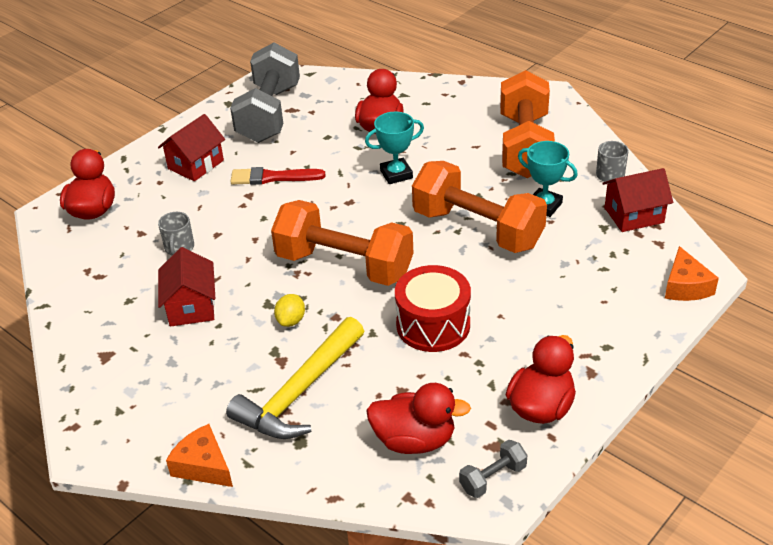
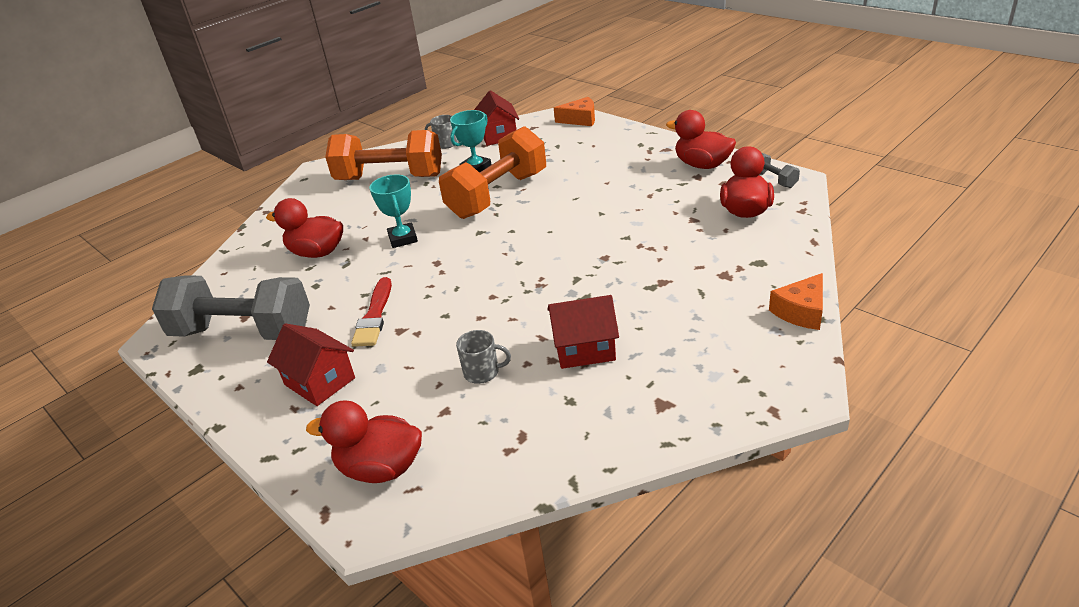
camera: 85 degrees left, 5 degrees down
yellow hammer [226,317,364,439] -> none
orange dumbbell [271,200,413,286] -> none
yellow lemon [274,294,305,327] -> none
red drum [395,265,471,352] -> none

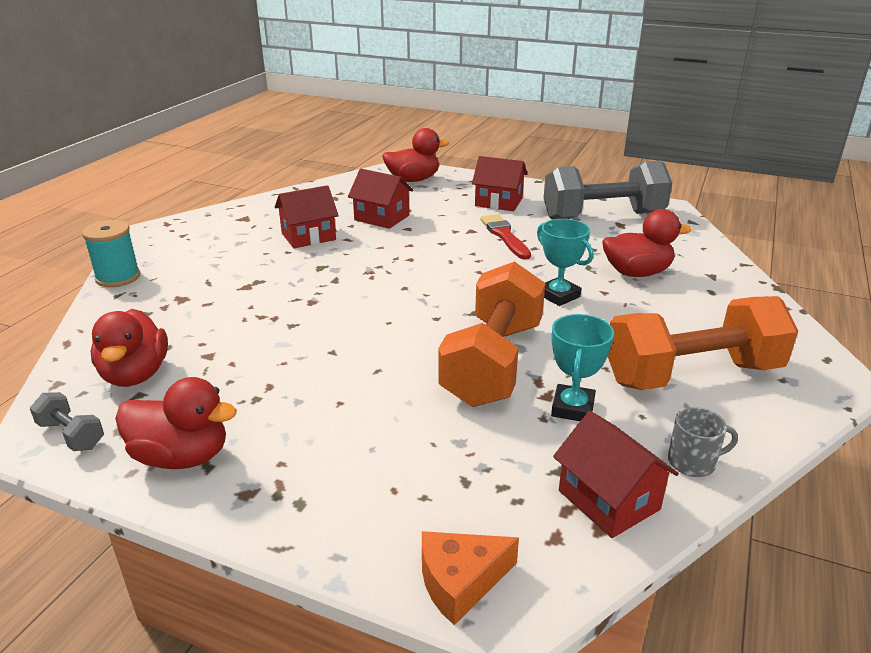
camera: 155 degrees right, 5 degrees down
grey mug [456,330,511,384] -> red house [348,169,413,229]
orange cheese [769,273,823,330] -> turquoise spool [82,220,140,287]

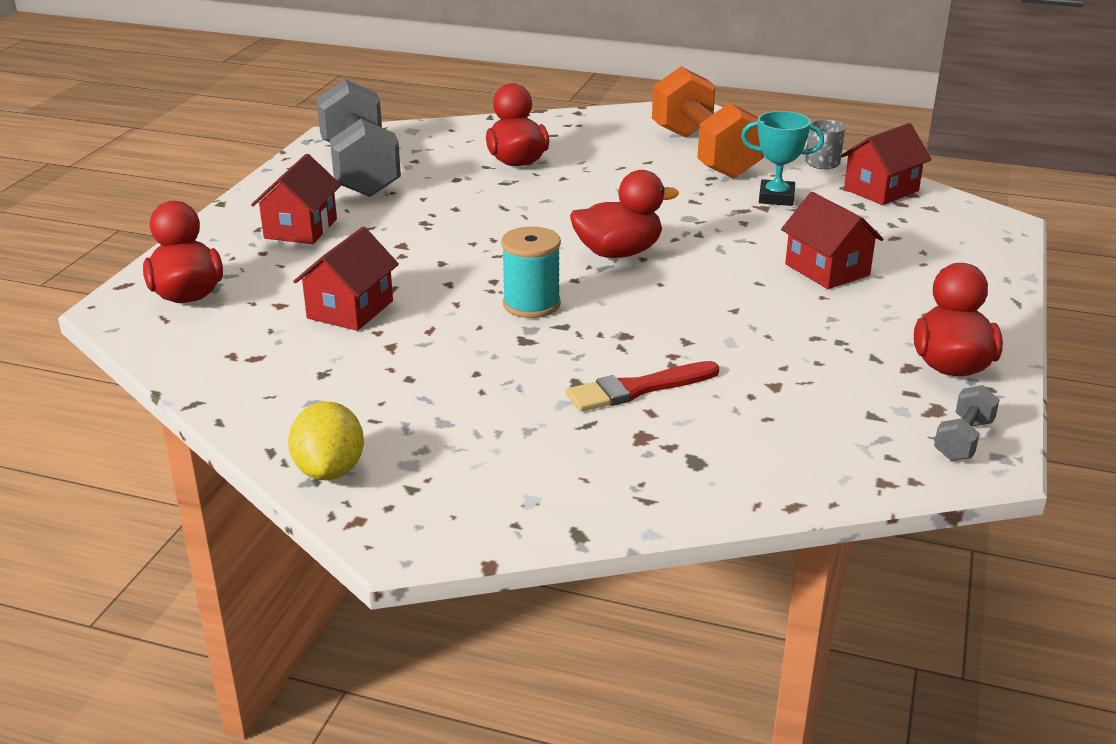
camera: 95 degrees left, 0 degrees up
turquoise spool [82,220,140,287] -> turquoise spool moved to [501,227,561,318]
red duck [91,309,168,387] -> red duck moved to [570,170,679,258]
red house [275,185,339,248] -> red house moved to [781,192,884,289]
orange cheese [422,531,519,625] -> none
orange dumbbell [438,261,545,407] -> none
red brush [480,214,531,259] -> red brush moved to [566,361,719,412]
turquoise trophy [537,219,593,306] -> none
none -> yellow lemon [288,401,364,480]

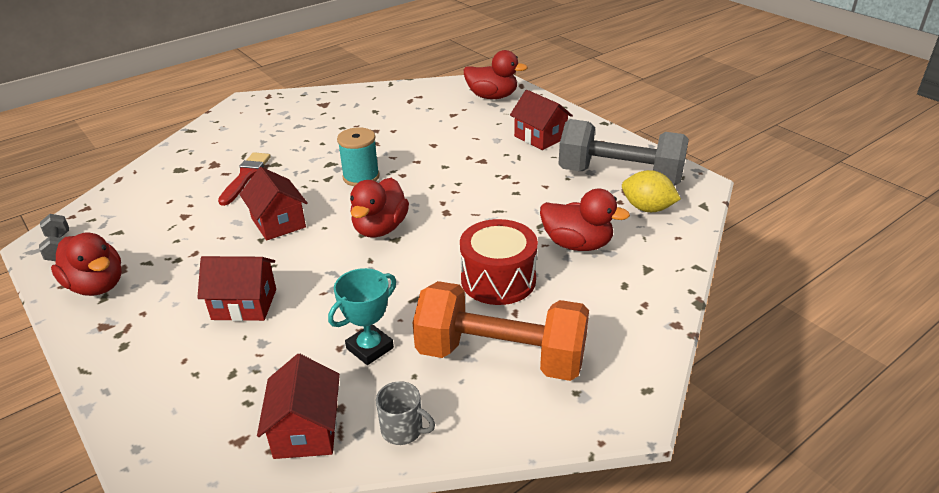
camera: 125 degrees right, 5 degrees up
yellow lemon [288,401,364,480] -> yellow lemon moved to [622,170,681,212]
red house [293,227,399,331] -> red house moved to [240,167,308,241]
none -> red drum [460,219,538,305]

